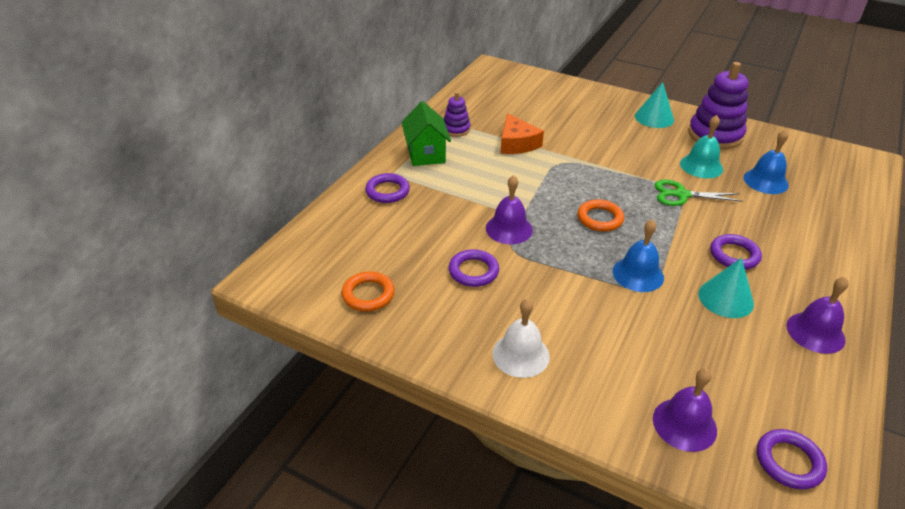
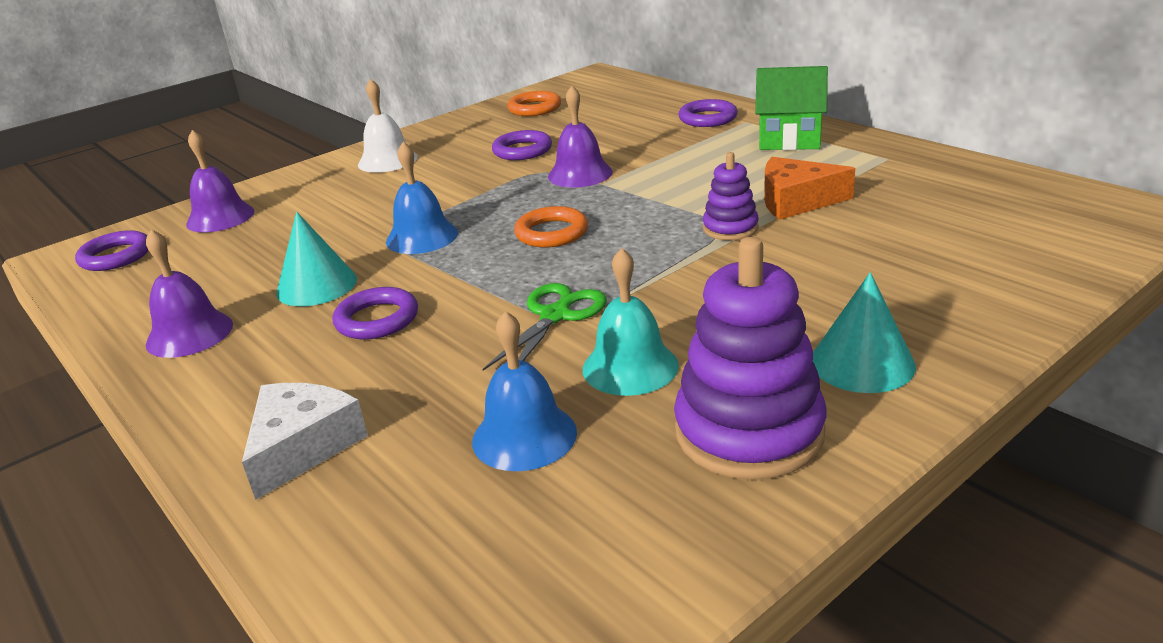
camera: 115 degrees right, 10 degrees down
purple stacking toy [444,92,471,137] -> purple stacking toy moved to [703,152,759,240]
none -> white cheese [242,383,368,500]

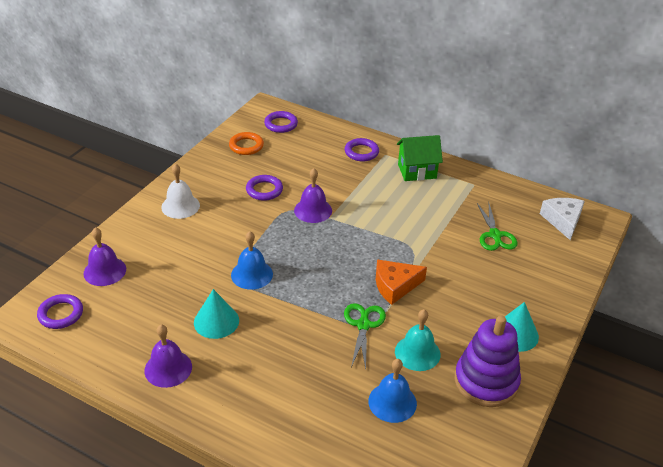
camera: 25 degrees left, 10 degrees up
white cheese [242,383,368,500] -> white cheese moved to [540,198,585,240]
purple ring [333,287,418,339] -> purple ring moved to [264,111,298,133]
orange ring [514,206,588,248] -> none
purple stacking toy [703,152,759,240] -> none
orange cheese [764,157,855,220] -> orange cheese moved to [376,260,427,305]
none -> green scissors [477,203,517,251]

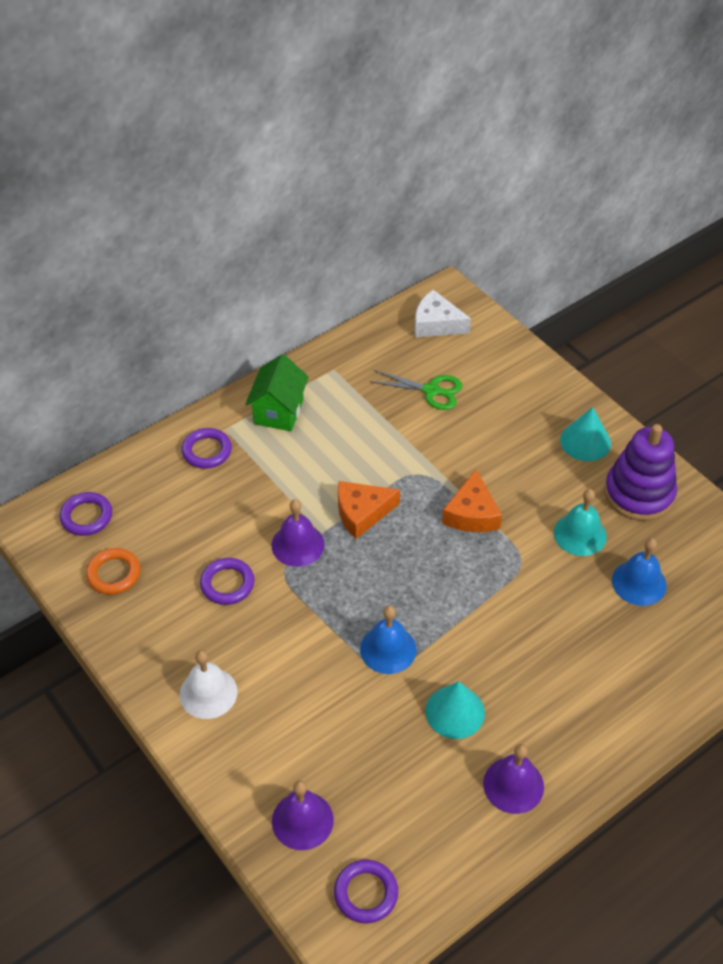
camera: 65 degrees left, 10 degrees up
green scissors [344,303,386,369] -> none
none -> orange cheese [338,481,400,539]

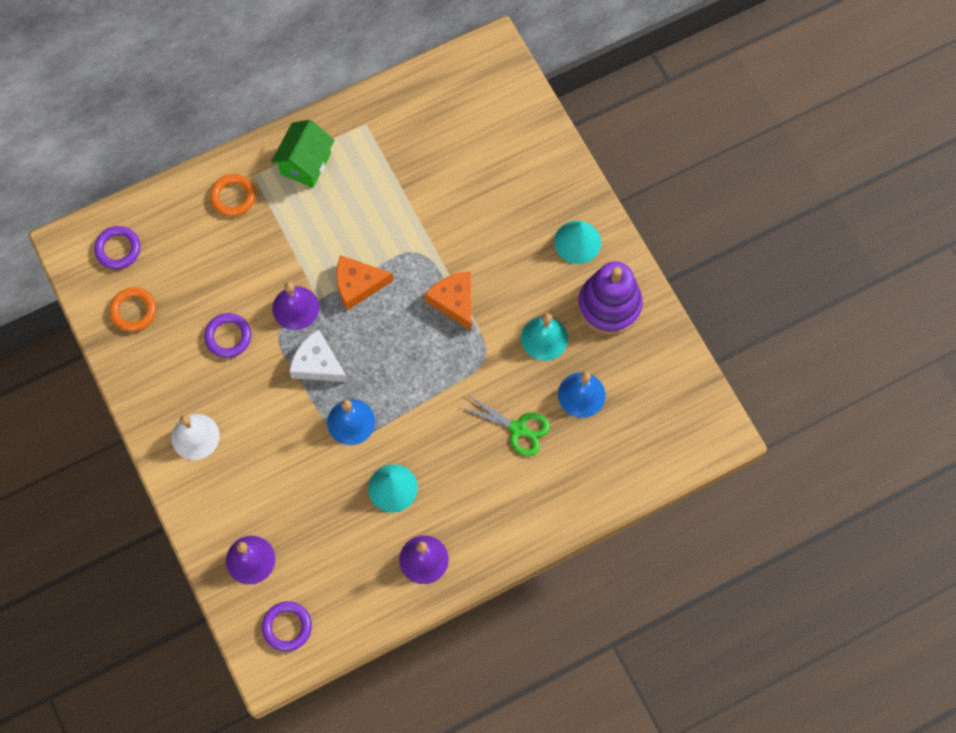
camera: 10 degrees right, 20 degrees up
purple ring [181,428,232,469] -> orange ring [210,174,256,217]
green scissors [369,370,462,410] -> green scissors moved to [461,394,550,456]
white cheese [415,290,471,337] -> white cheese moved to [289,329,348,382]
orange cheese [442,470,502,532] -> orange cheese turned 135 degrees clockwise [425,272,471,331]

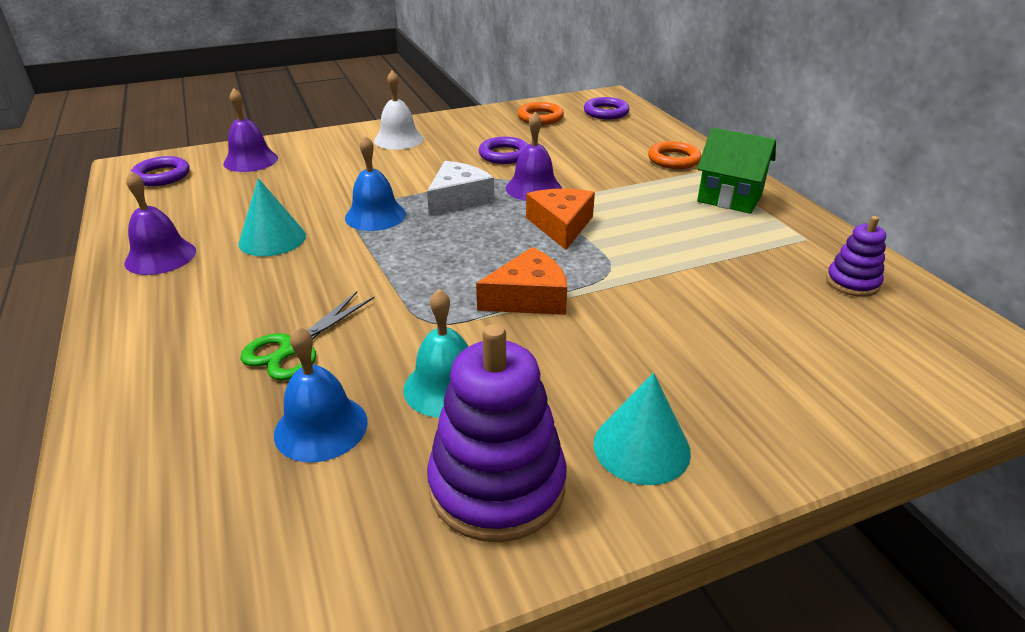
camera: 95 degrees right, 35 degrees down
none -> purple stacking toy [826,216,886,297]

